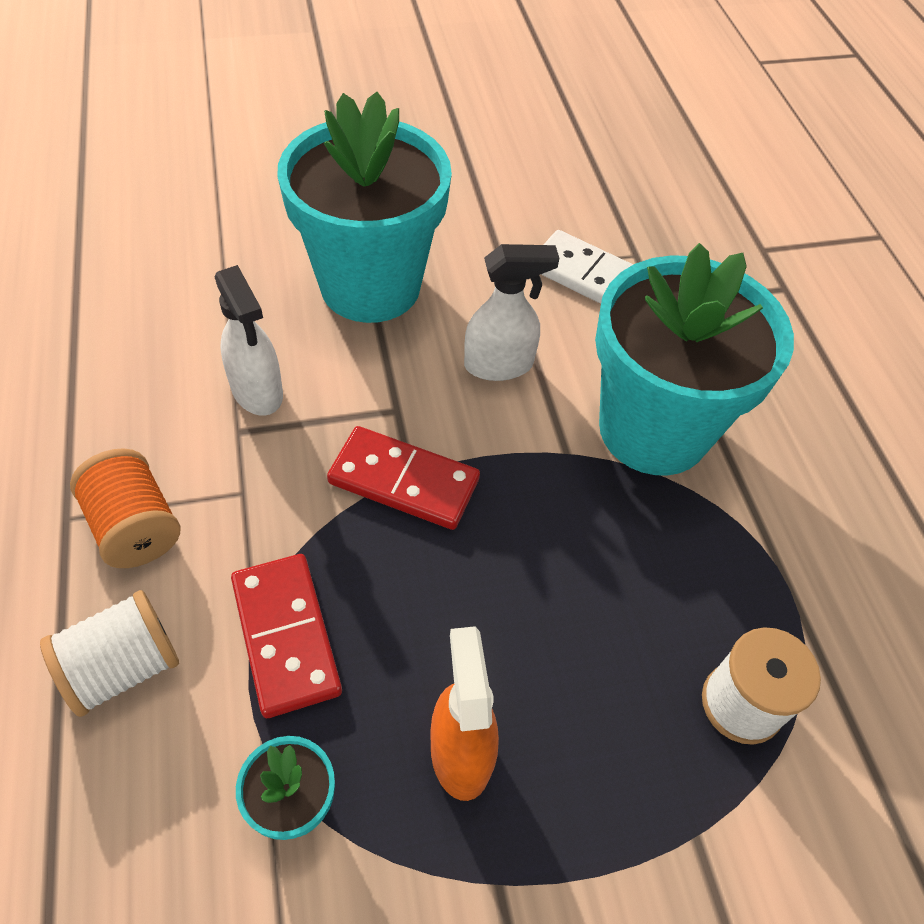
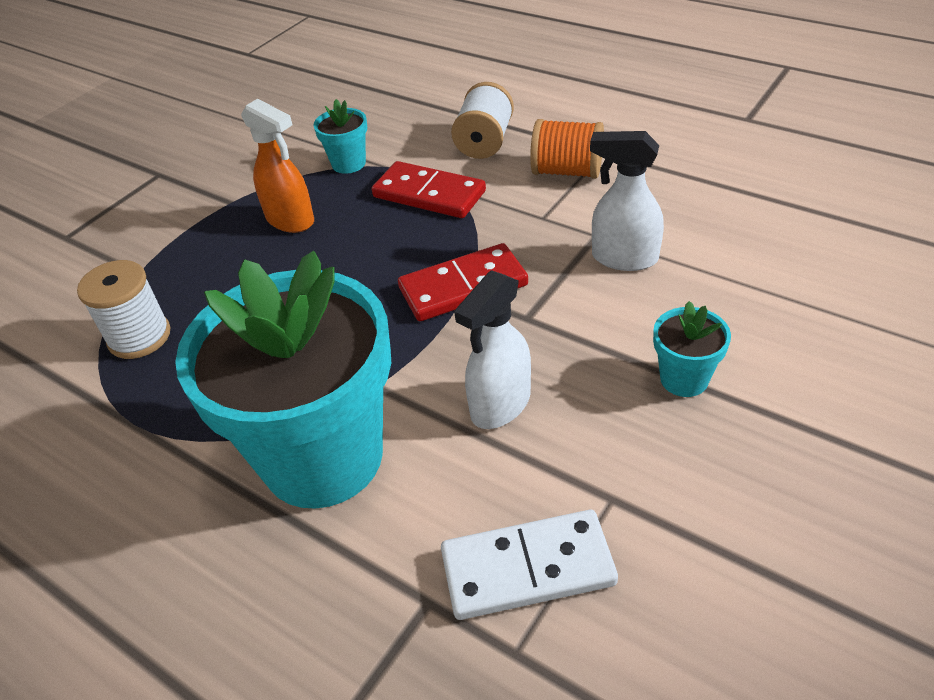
camera: 145 degrees right, 10 degrees down
turquoise flower pot [277,92,452,323] -> turquoise flower pot [653,301,731,397], size x0.41

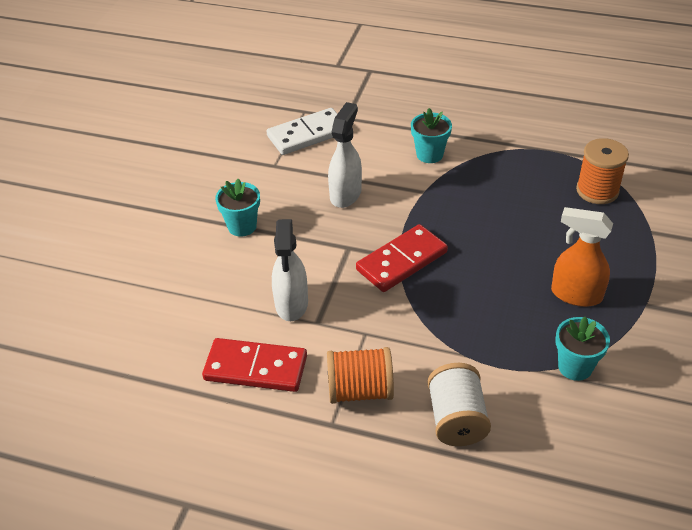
camera: 160 degrees right, 0 degrees up
white spool [77,260,170,359] -> orange spool [576,138,629,204]
turquoise flower pot [175,251,391,509] -> turquoise flower pot [411,108,452,163], size x0.41
red domino [372,161,486,218] -> red domino moved to [202,338,307,392]
white spray bottle [590,131,664,271] -> white spray bottle turned 90 degrees clockwise [272,219,308,321]

